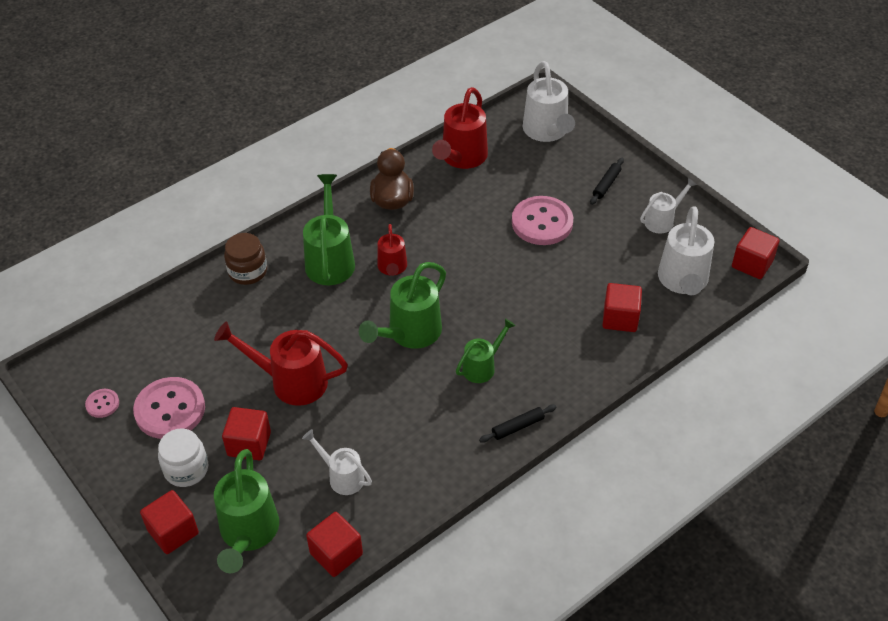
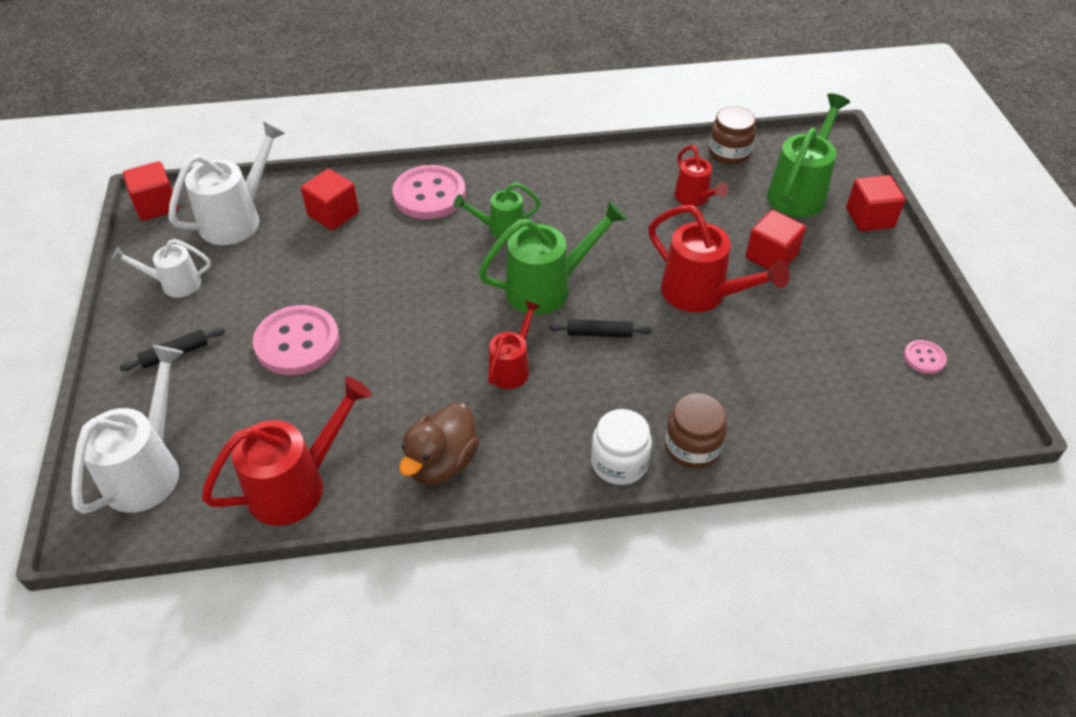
camera: 150 degrees left, 0 degrees up
pink button [133,377,205,439] -> pink button moved to [392,165,466,219]
white jar [158,428,208,487] -> white jar moved to [591,409,652,485]
white watering can [302,429,372,495] -> red watering can [674,145,728,206]
green watering can [303,174,355,285] -> none
red cube [306,512,363,577] -> brown jar [708,106,756,165]
black rolling pin [479,405,557,443] -> black rolling pin moved to [549,320,652,337]

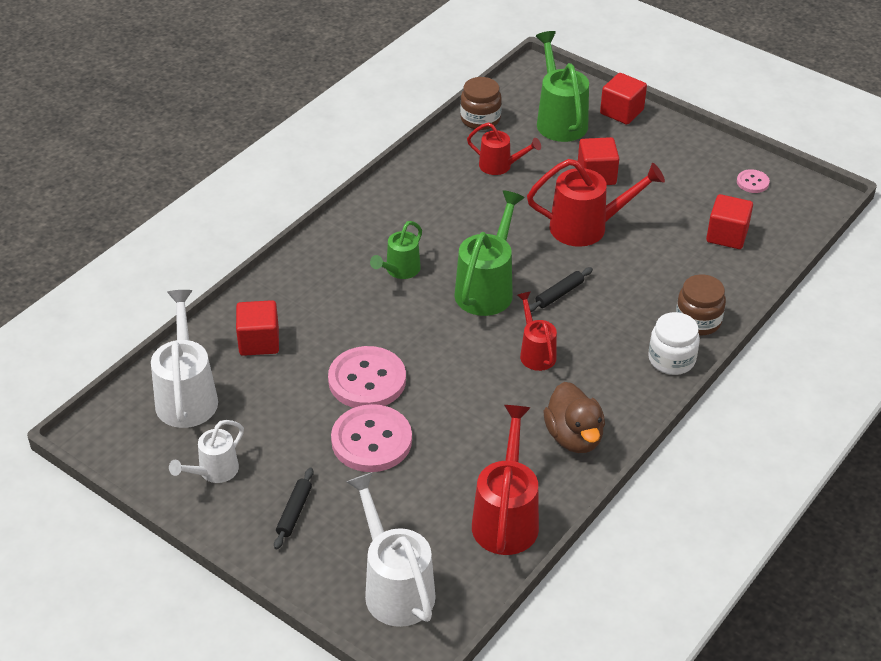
camera: 45 degrees left, 5 degrees down
red cube [123,161,179,221] -> red cube moved to [706,194,753,249]
pink button [392,165,466,219] -> pink button moved to [328,346,406,408]

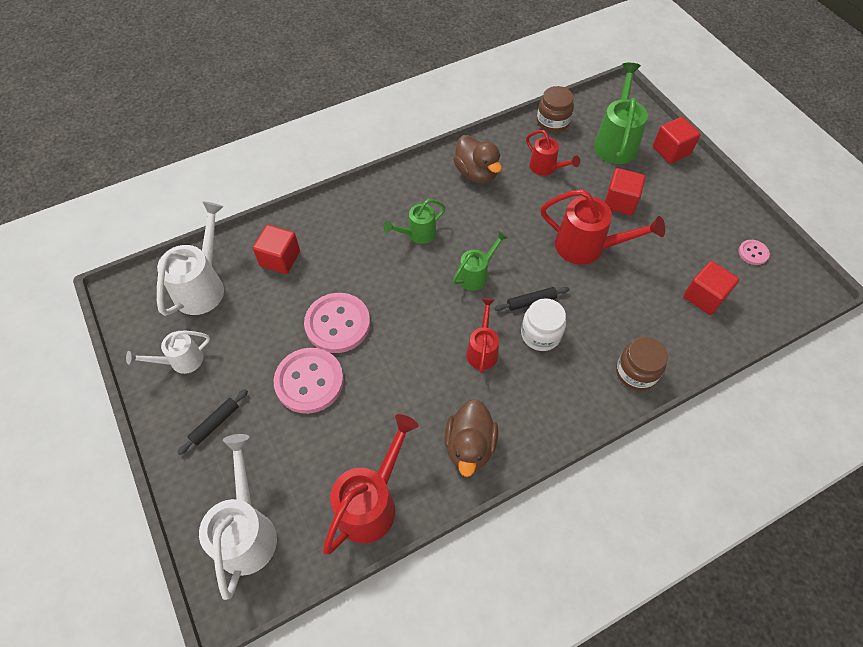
camera: 25 degrees right, 15 degrees up
green watering can [454,190,525,316] -> green watering can [453,231,508,291], size x0.60
white jar [648,312,700,375] -> white jar moved to [521,298,566,351]
none -> brown duck [453,135,502,183]

